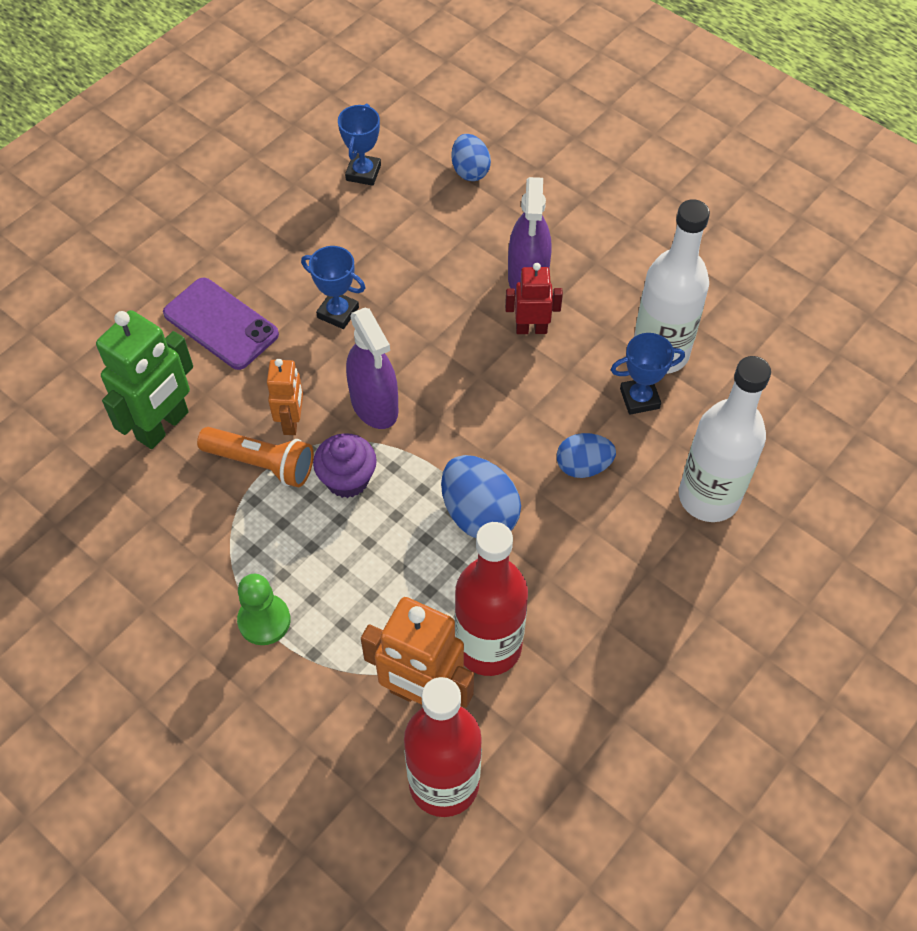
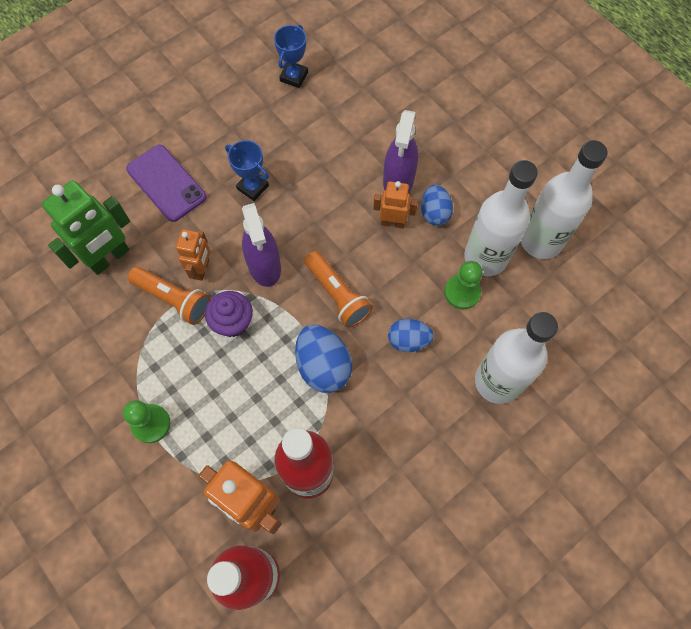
camera: 10 degrees right, 10 degrees up
blue egg [451,134,491,181] -> blue egg moved to [421,185,453,226]
red robot [505,263,563,334] -> orange robot [373,181,418,229]
blue trophy [611,333,685,415] -> green pawn [444,261,483,309]
none -> orange flashlight [304,251,373,328]
none -> white bottle [521,140,607,259]

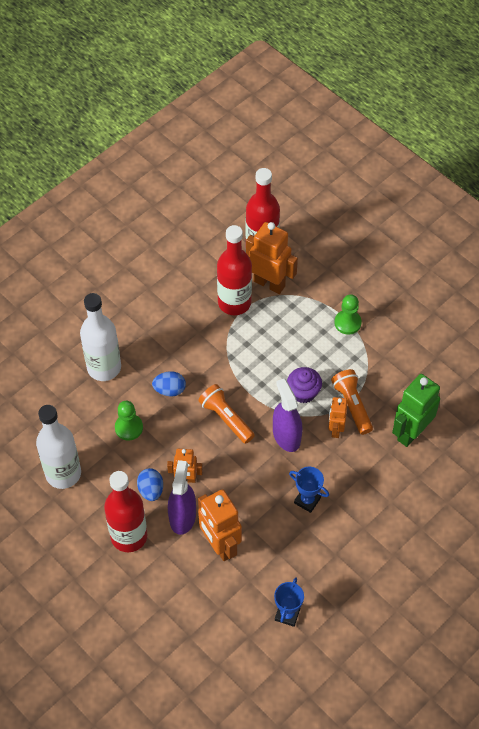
camera: 175 degrees right, 10 degrees down
purple phone [126,145,207,222] -> none
orange flashlight [128,267,210,325] -> orange flashlight turned 45 degrees clockwise [331,369,373,435]
blue egg [295,325,352,393] -> none
white bottle [464,160,538,276] -> none
none -> red bottle [104,471,147,552]
none -> orange robot [198,489,242,561]

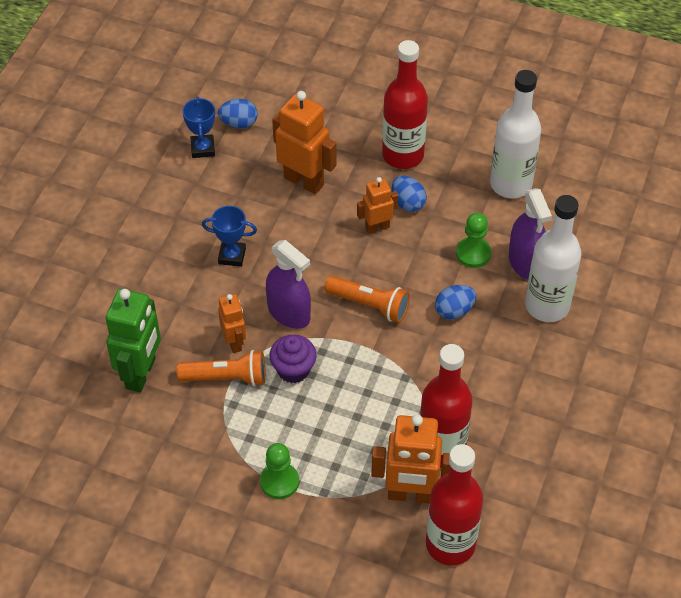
camera: 155 degrees right, 5 degrees down
purple spray bottle [168,460,196,535] -> purple spray bottle moved to [509,188,552,280]
orange flashlight [331,369,373,435] -> orange flashlight turned 45 degrees counterclockwise [177,350,265,387]
none -> blue egg [218,99,258,129]

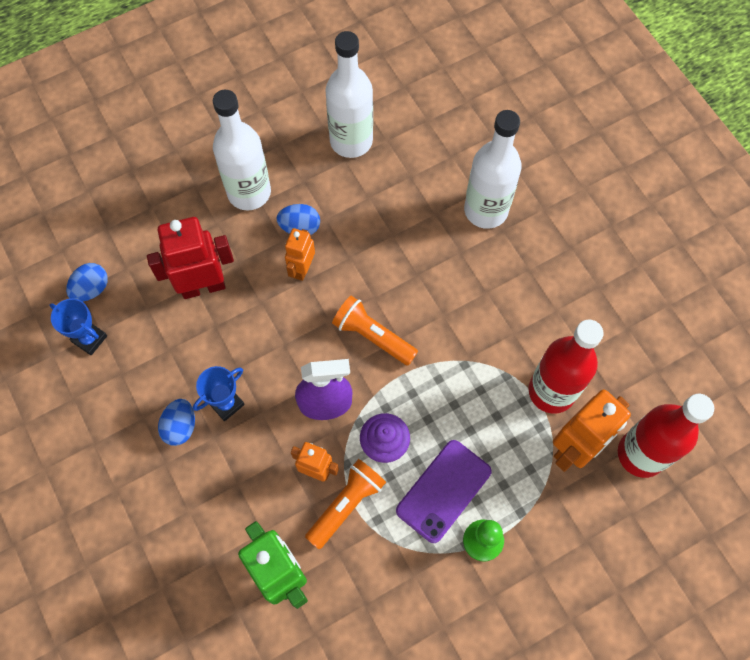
camera: 50 degrees left, 15 degrees up
orange robot [272,91,337,194] -> red robot [147,217,234,299]
orange flashlight [325,276,410,323] -> orange flashlight turned 120 degrees counterclockwise [332,296,418,366]
red bottle [382,40,428,169] -> white bottle [213,90,271,211]
blue egg [435,285,476,320] -> blue egg moved to [158,399,195,446]
green pawn [456,213,491,268] -> none
purple spray bottle [509,188,552,280] -> none
none -> purple phone [396,440,492,543]

